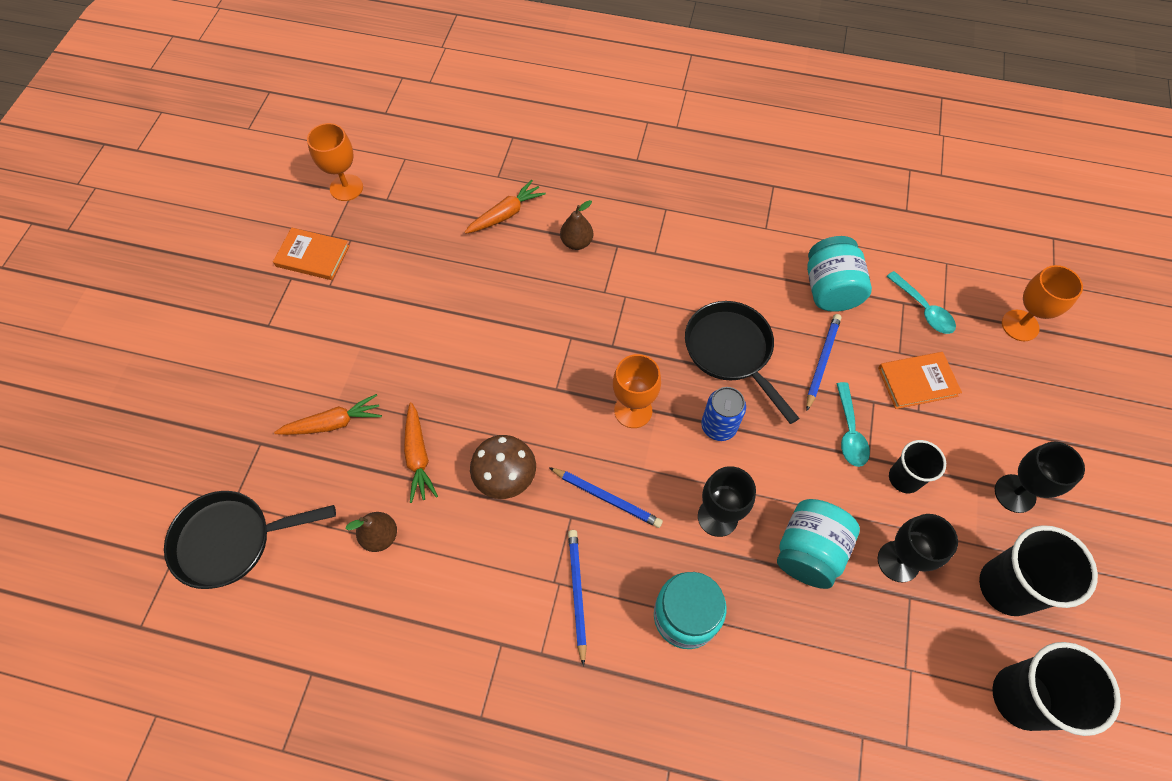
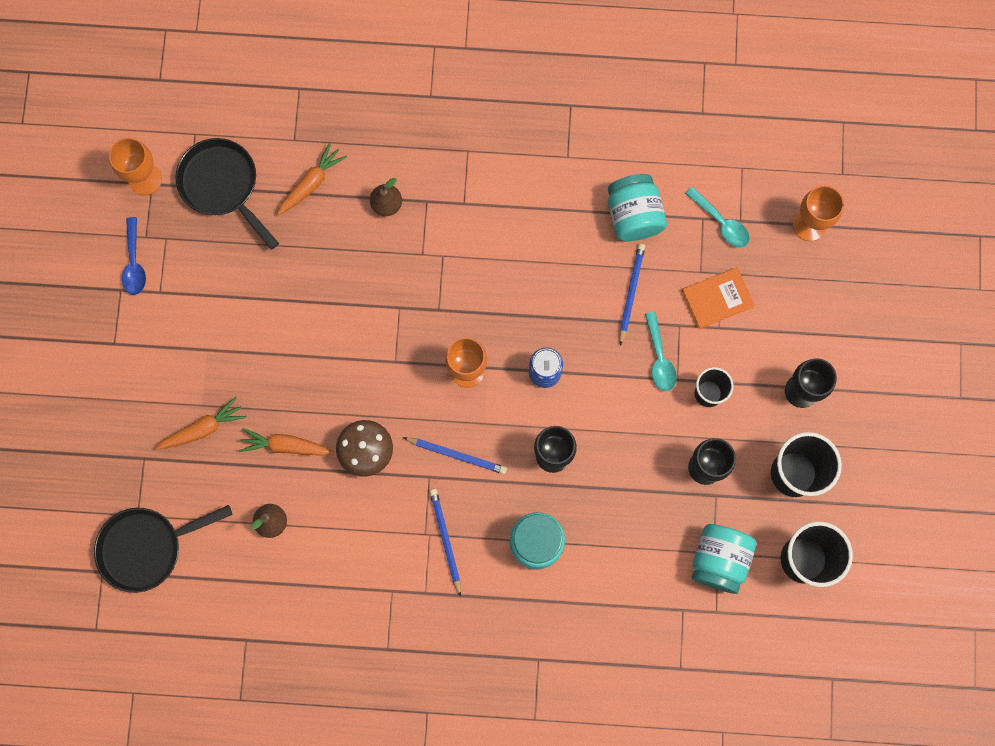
camera: 10 degrees left, 15 degrees up
orange book [273,228,350,280] -> blue spoon [122,217,146,295]
orange carrot [404,402,438,503] -> orange carrot turned 120 degrees clockwise [239,428,334,456]
black pan [685,301,799,424] -> black pan moved to [175,138,279,250]
turquoise jar [777,499,860,589] -> turquoise jar moved to [692,524,757,594]

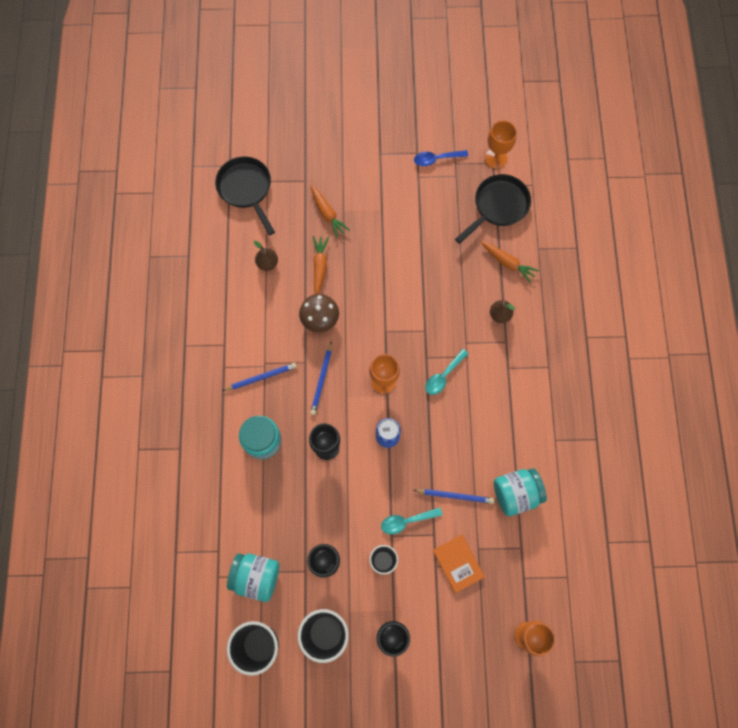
camera: 85 degrees right, 5 degrees down
turquoise spoon [685,187,750,248] -> turquoise spoon moved to [425,349,469,395]

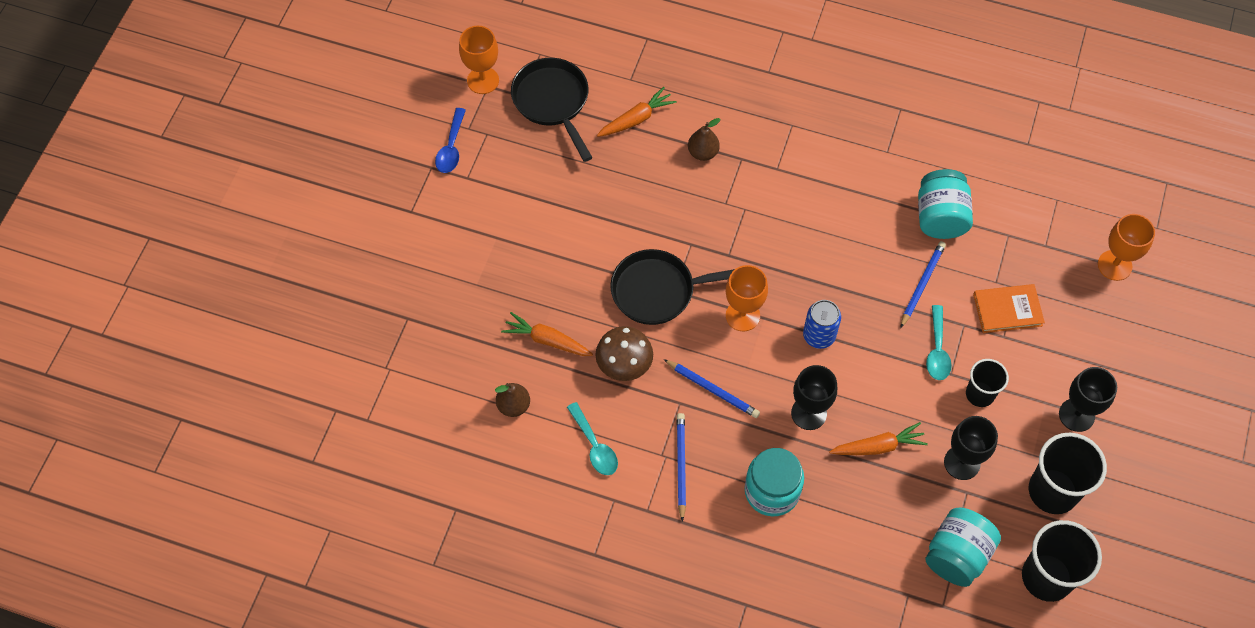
camera: 70 degrees left, 10 degrees down
black pan [215,157,275,235] -> black pan moved to [610,249,735,325]
orange carrot [311,185,350,238] -> orange carrot moved to [829,422,928,455]
turquoise spoon [425,349,469,395] -> turquoise spoon moved to [567,402,618,475]

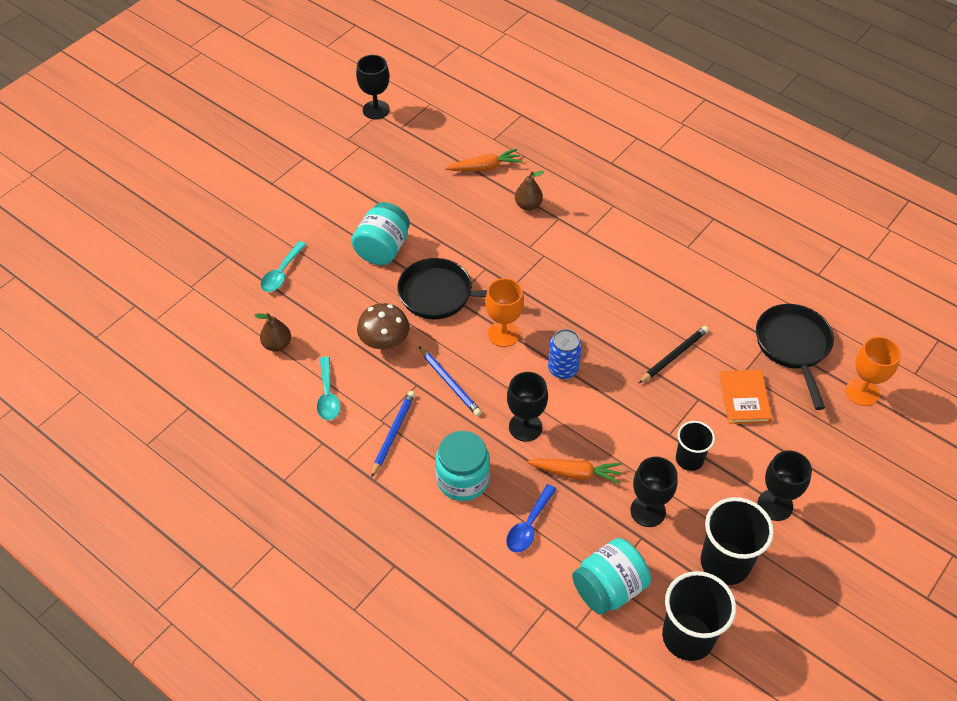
camera: 20 degrees right, 10 degrees down
blue spoon [435,108,466,173] -> blue spoon moved to [506,484,557,553]
orange goblet [459,26,499,94] -> black goblet [356,55,390,119]
orange carrot [501,312,593,356] -> none
black pan [511,58,593,162] -> black pan moved to [756,304,834,410]
blue pencil [900,241,946,328] -> black pencil [638,326,709,384]
turquoise jar [918,169,973,239] -> turquoise jar moved to [351,202,410,265]
turquoise spoon [926,305,952,380] -> turquoise spoon moved to [261,241,307,292]
orange book [973,284,1045,333] -> orange book turned 75 degrees clockwise [719,370,772,424]

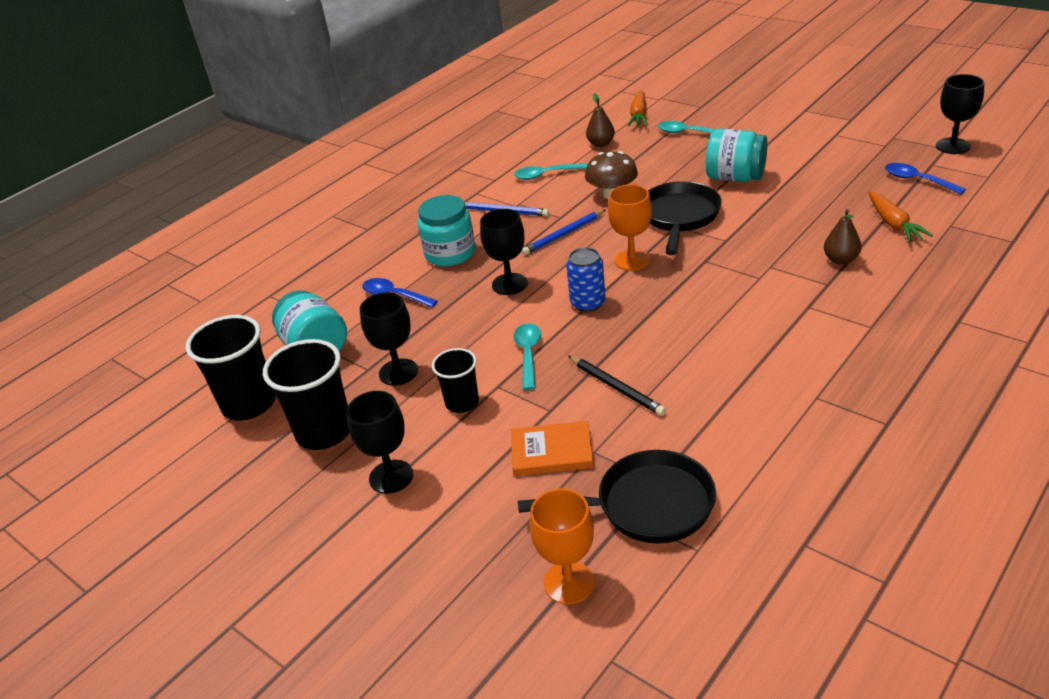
camera: 95 degrees right, 15 degrees down
orange carrot [527,459,622,484] -> orange carrot moved to [627,90,648,126]
none -> turquoise spoon [514,323,541,390]
none -> blue spoon [885,163,966,194]

